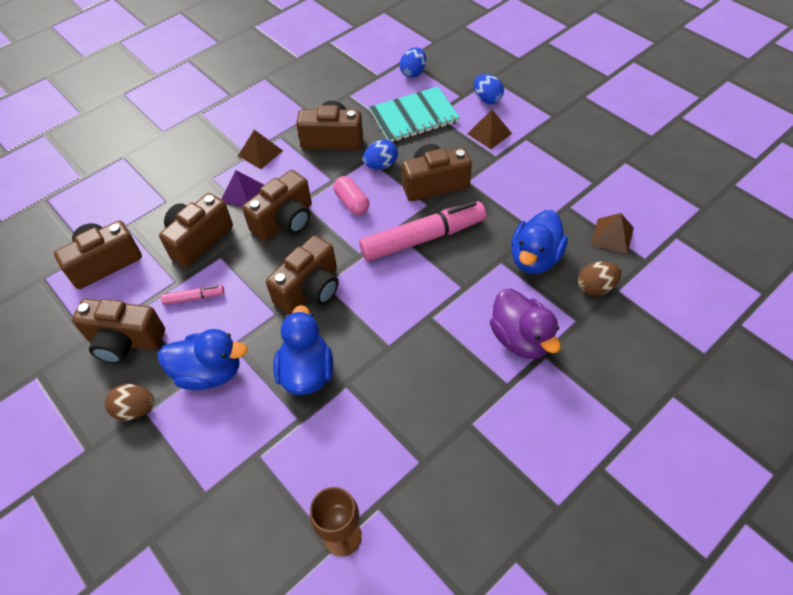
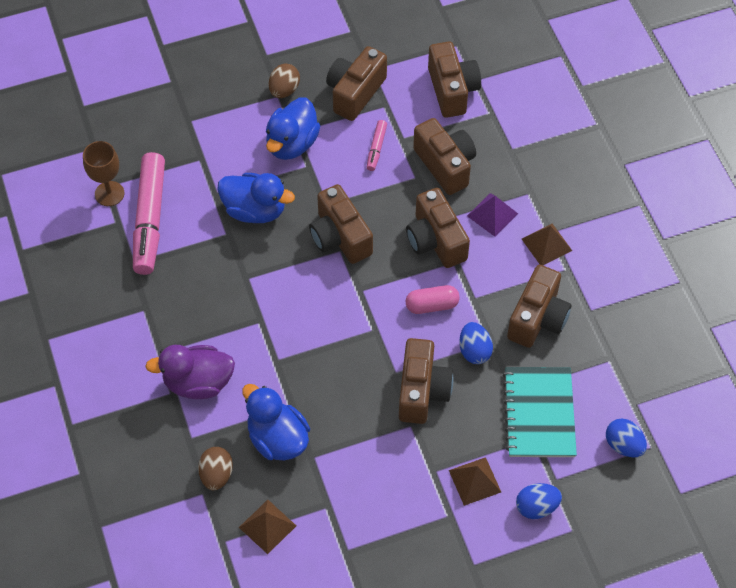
camera: 110 degrees right, 5 degrees up
pink marker [359,201,486,261] -> pink marker moved to [133,152,165,275]

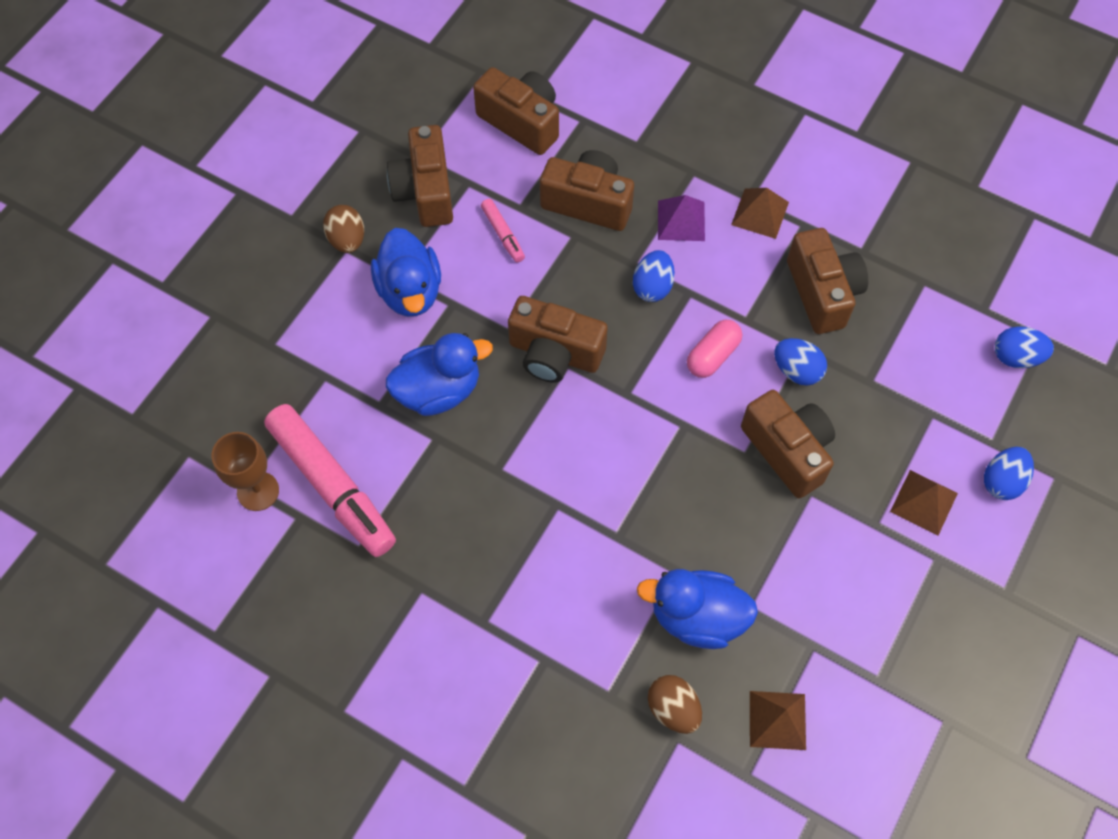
camera: 40 degrees left, 5 degrees up
purple duck [145,345,235,399] -> none
brown camera [406,188,470,268] -> blue egg [633,250,675,302]
turquoise notebook [503,367,577,457] -> none

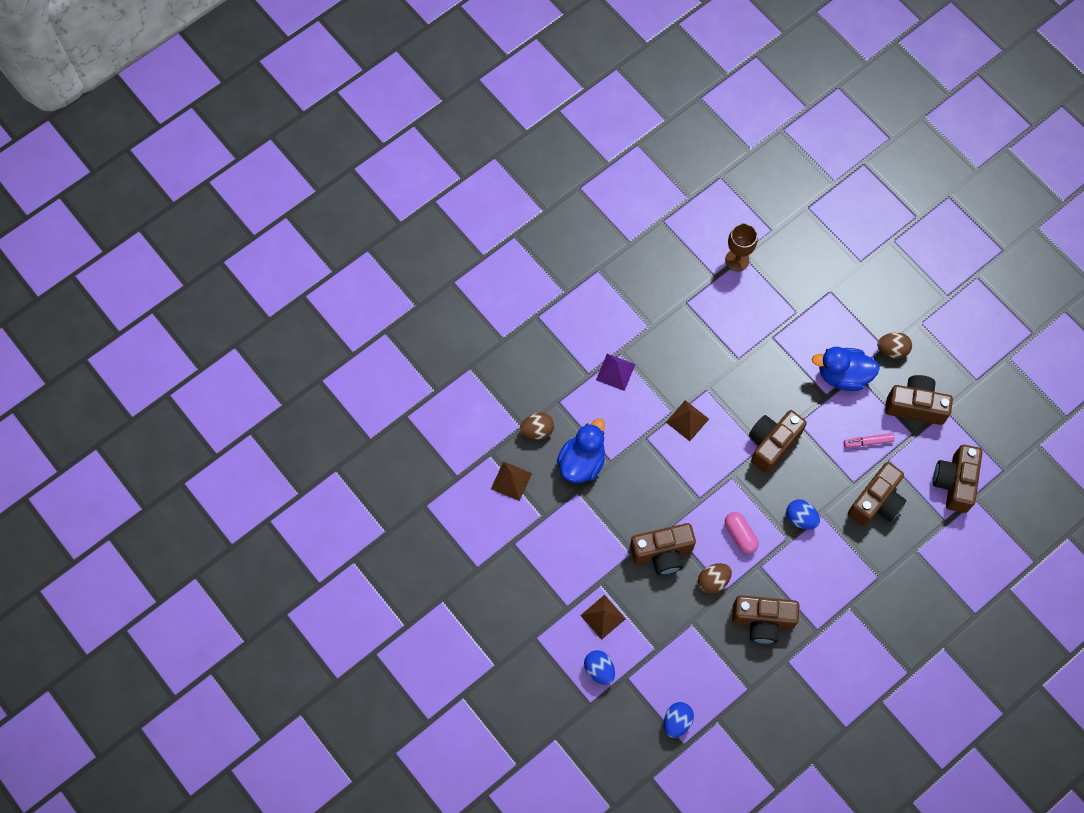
camera: 110 degrees right, 5 degrees up
pink marker [264,404,396,557] -> none
blue duck [386,333,493,416] -> none
brown camera [473,67,559,155] -> brown camera turned 135 degrees clockwise [933,445,982,513]
purple pyramid [658,195,705,241] -> purple pyramid moved to [596,354,635,391]
brown pyramid [731,188,789,239] -> brown pyramid moved to [666,400,709,441]
blue egg [774,338,827,385] -> brown egg [698,563,732,594]

